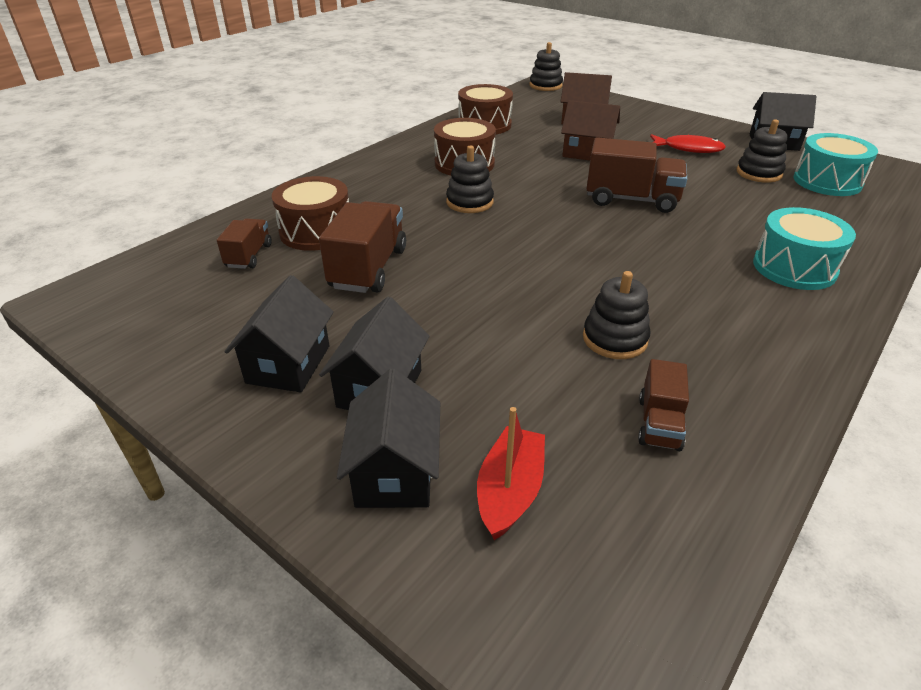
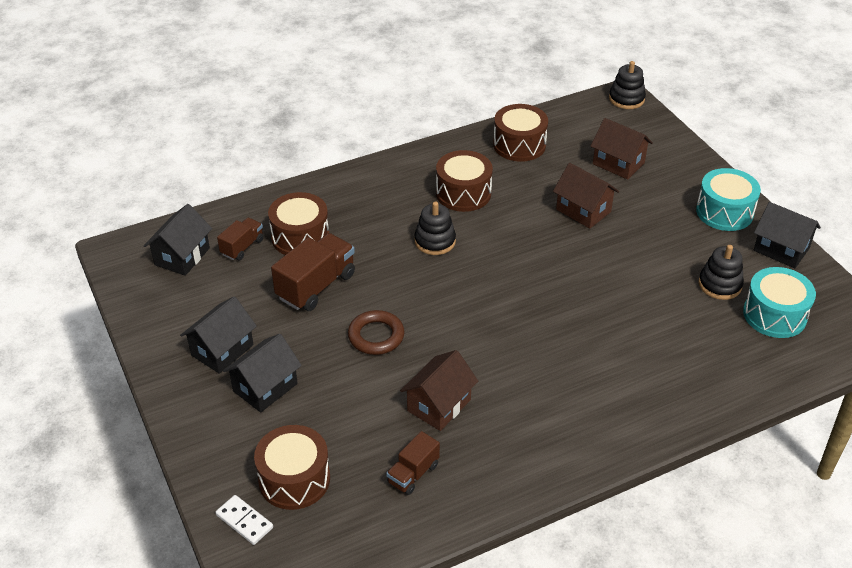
camera: 25 degrees right, 5 degrees up
black house [337,369,440,508] -> black house moved to [144,204,212,276]
red boat [477,407,545,540] -> brown drum [254,425,330,510]
black stacking toy [583,271,650,359] -> brown house [400,350,478,431]
brown truck [586,137,687,213] -> none
red fish [650,134,726,153] -> none
turquoise drum [753,207,856,290] -> turquoise drum moved to [696,168,761,231]
none -> white domino [216,495,273,545]
none -> brown ring [348,310,405,355]

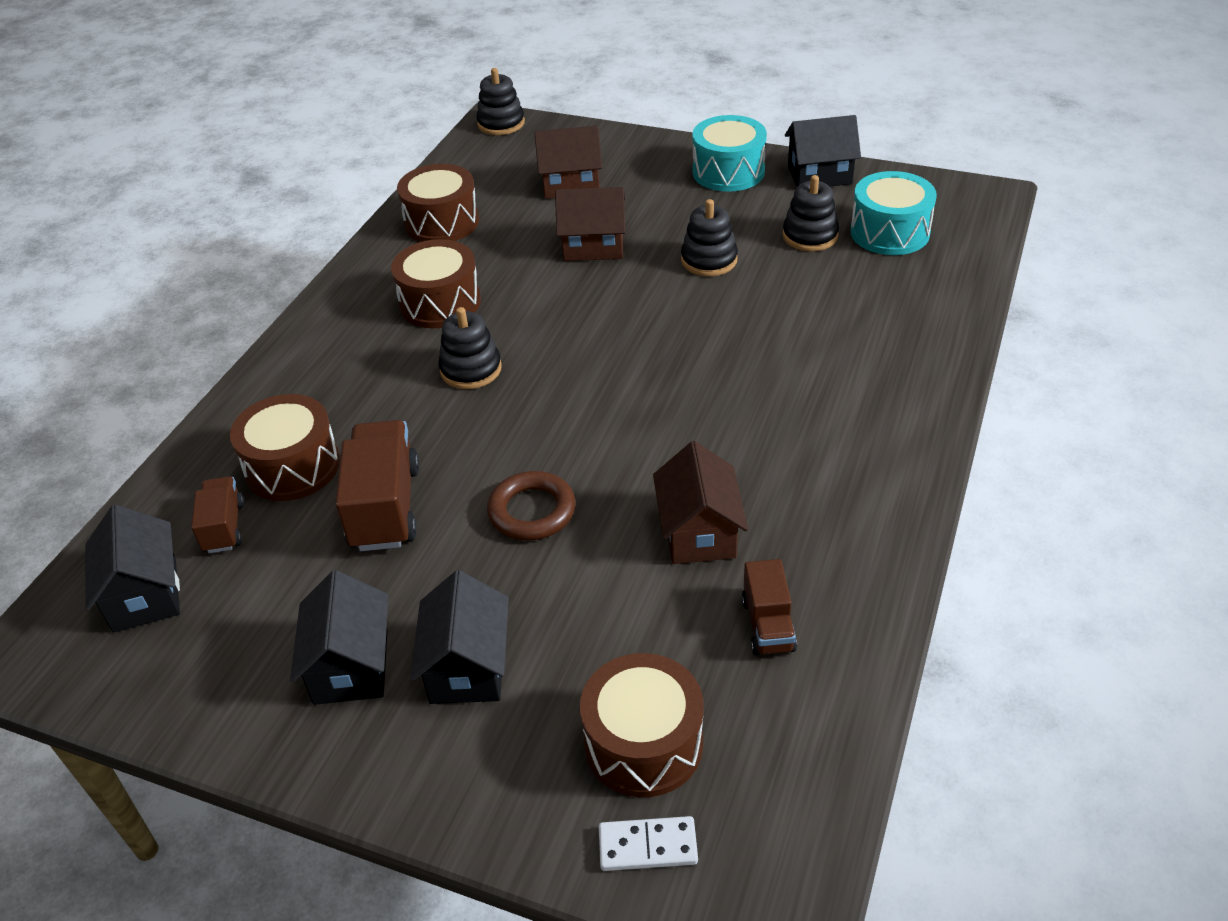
camera: 40 degrees left, 0 degrees up
none -> black stacking toy [681,199,738,276]

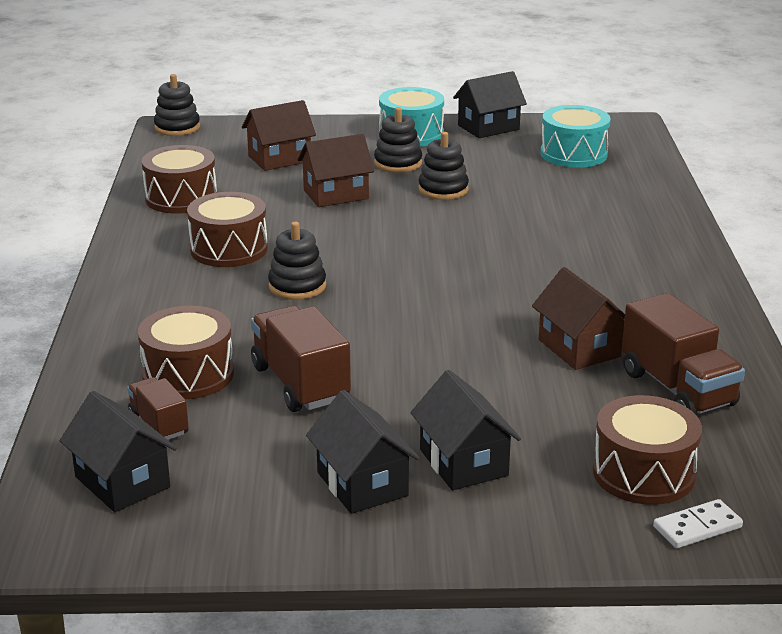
camera: 25 degrees left, 15 degrees down
brown ring [487,471,576,541] -> none
brown truck [742,559,797,656] -> brown truck [622,293,745,415], size x1.74
black stacking toy [782,175,839,251] -> black stacking toy moved to [374,107,422,173]

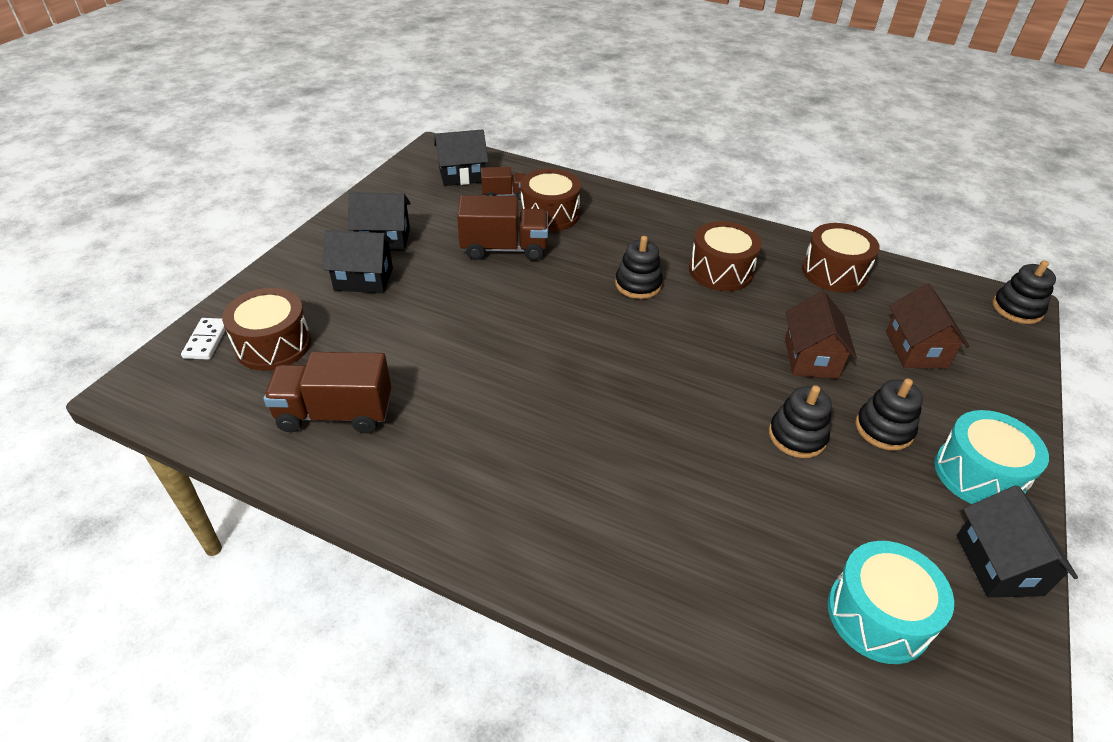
camera: 115 degrees right, 15 degrees up
brown house [532,267,625,370] -> none

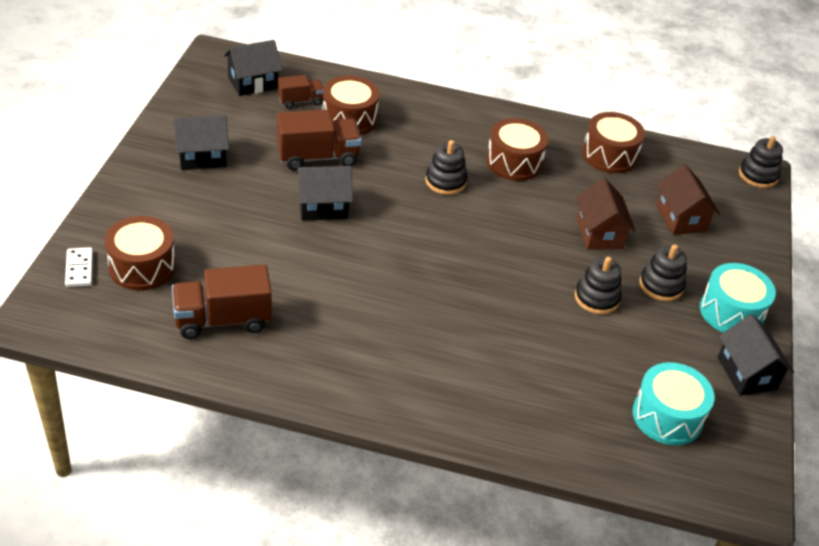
camera: 15 degrees left, 0 degrees up
black house [323,230,394,293] -> black house moved to [296,166,353,220]

